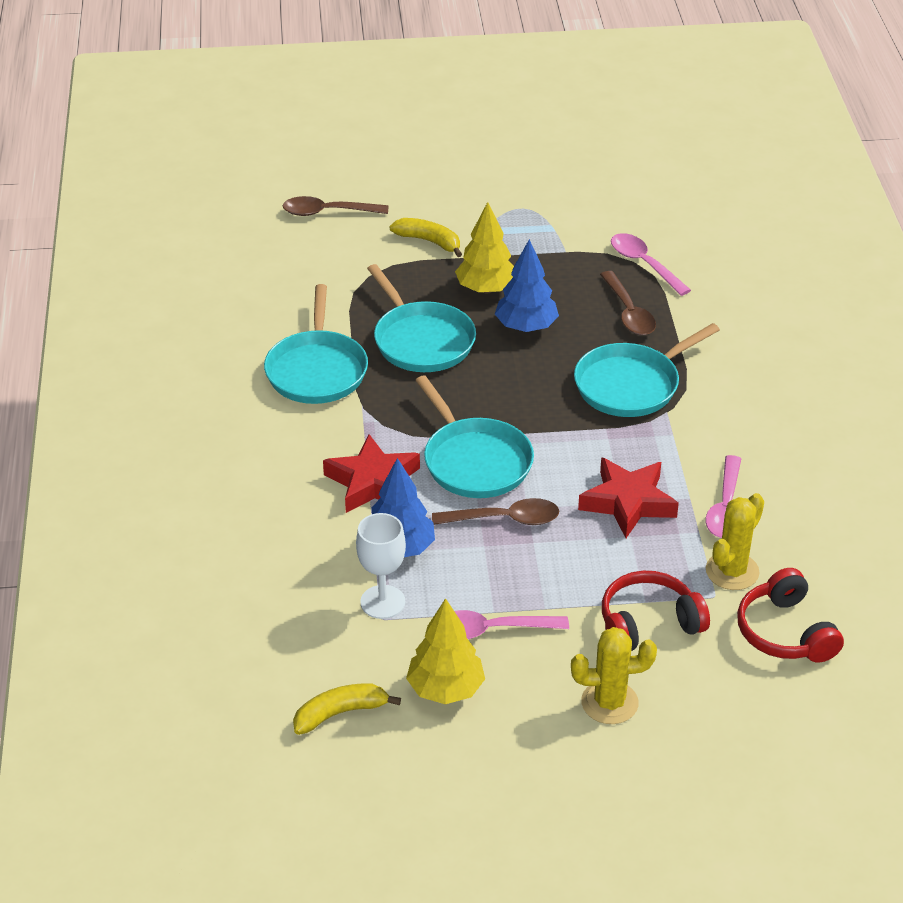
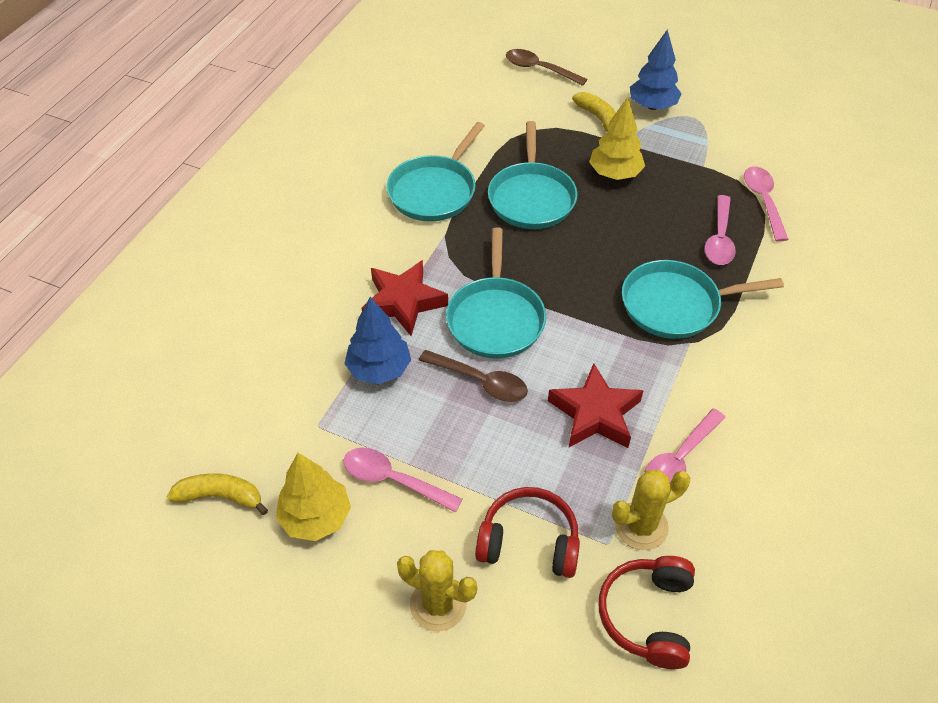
camera: 30 degrees right, 10 degrees up
white goblet [356,513,406,619] -> none
blue tree [495,239,559,332] -> blue tree moved to [630,30,682,110]
brown spoon [600,271,656,335] -> pink spoon [704,195,736,265]

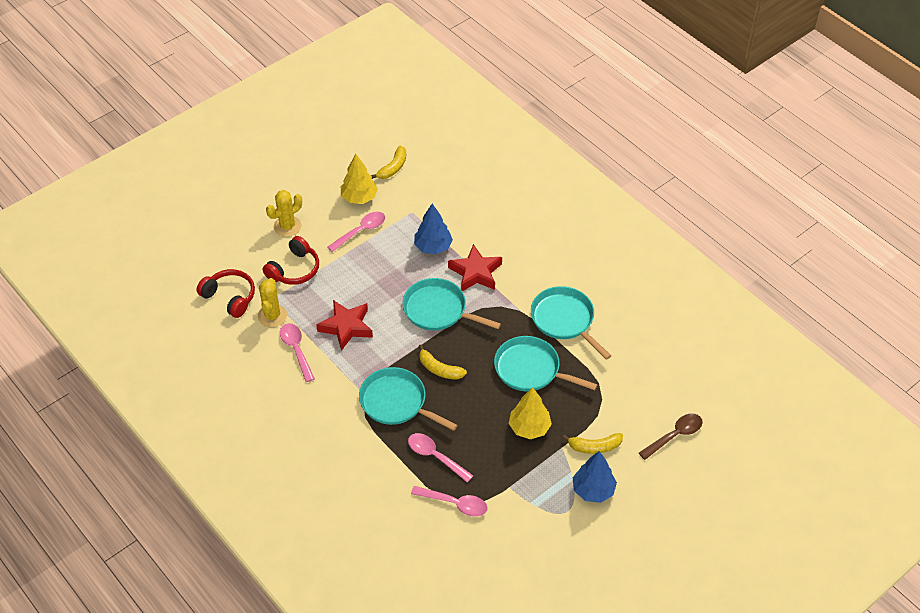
camera: 115 degrees right, 0 degrees up
brown spoon [419,350,528,402] -> none
turquoise pan [622,260,784,339] -> turquoise pan turned 75 degrees counterclockwise [359,367,458,431]
none -> yellow banana [419,344,467,380]

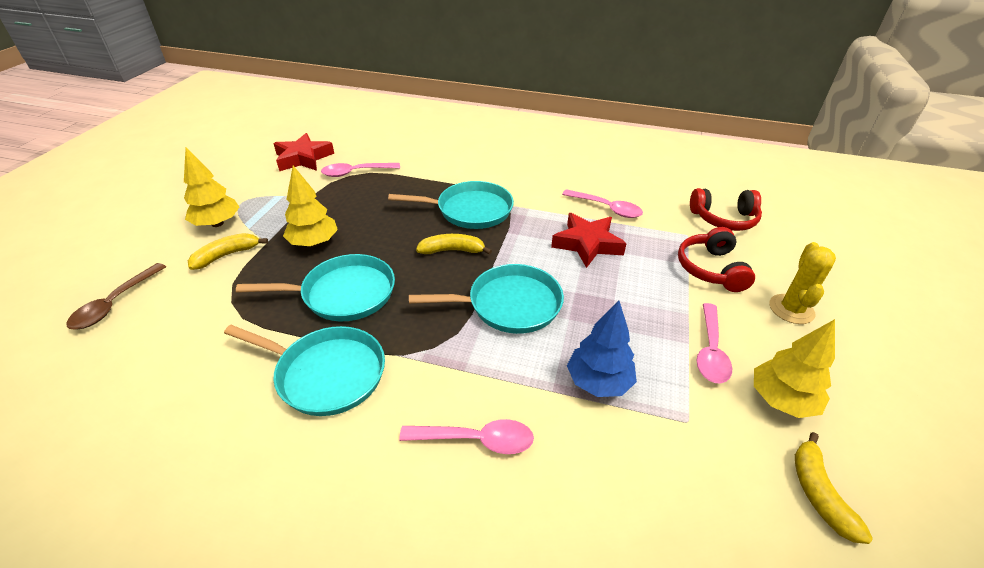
camera: 145 degrees right, 10 degrees down
yellow cactus [258,278,287,327] -> none
pink spoon [408,433,473,482] -> pink spoon moved to [399,419,534,454]
red star [448,244,502,291] -> red star moved to [273,133,334,171]
blue tree [573,451,617,503] -> yellow tree [184,148,239,227]

